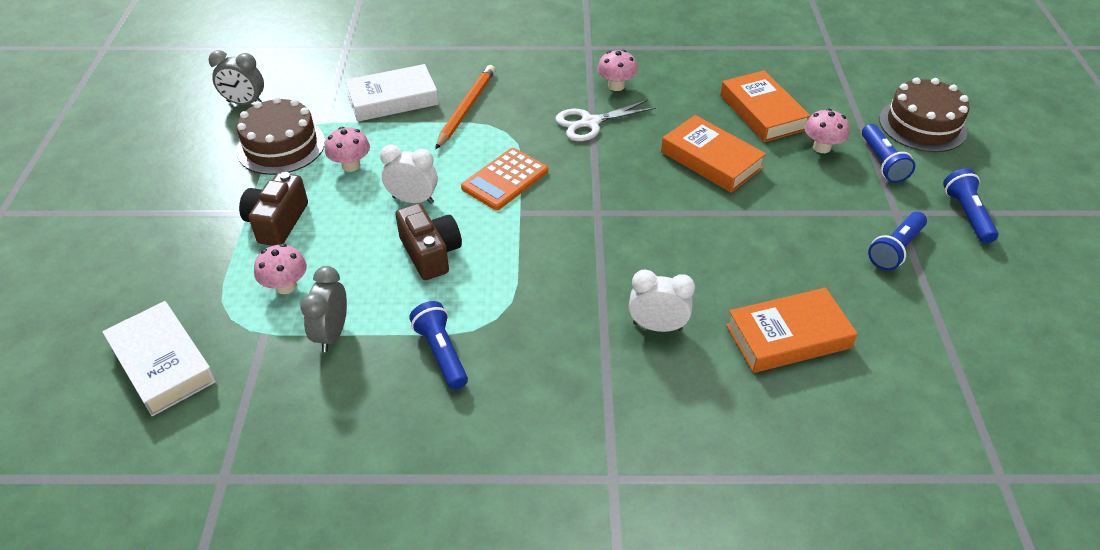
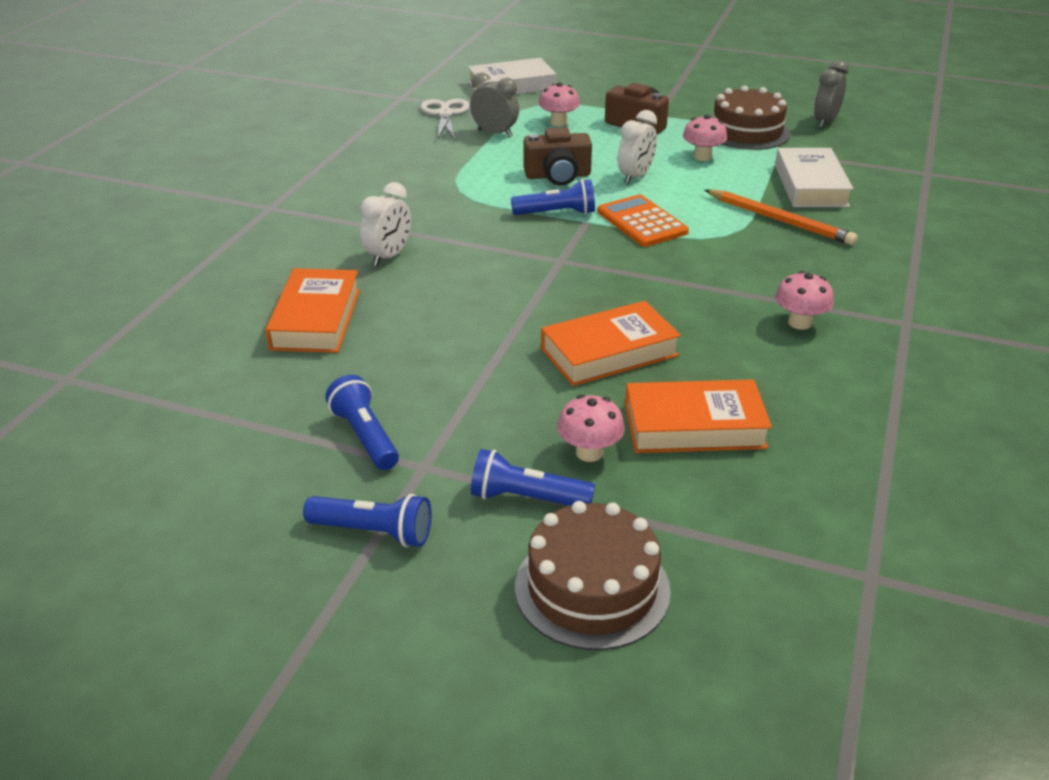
camera: 110 degrees right, 10 degrees down
blue flashlight [409,301,468,390] -> blue flashlight moved to [511,179,595,215]
white scissors [556,100,656,141] -> white scissors moved to [421,99,470,141]

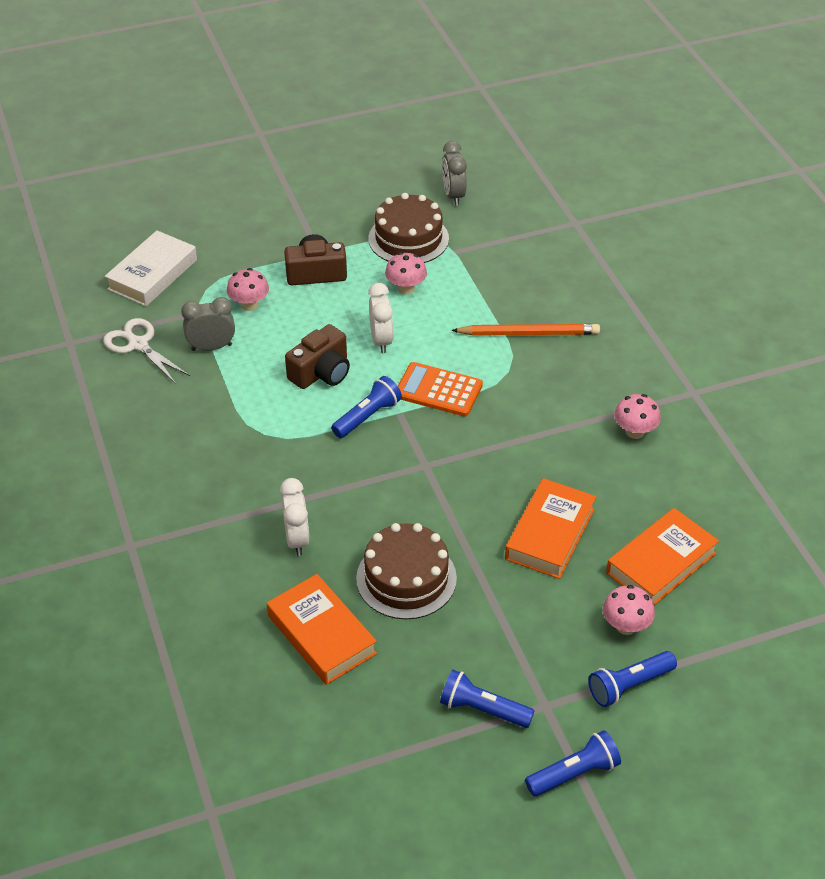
camera: 40 degrees left, 10 degrees up
brown cake [515,501,671,650] -> brown cake moved to [356,523,457,619]
white book [775,148,854,207] -> none

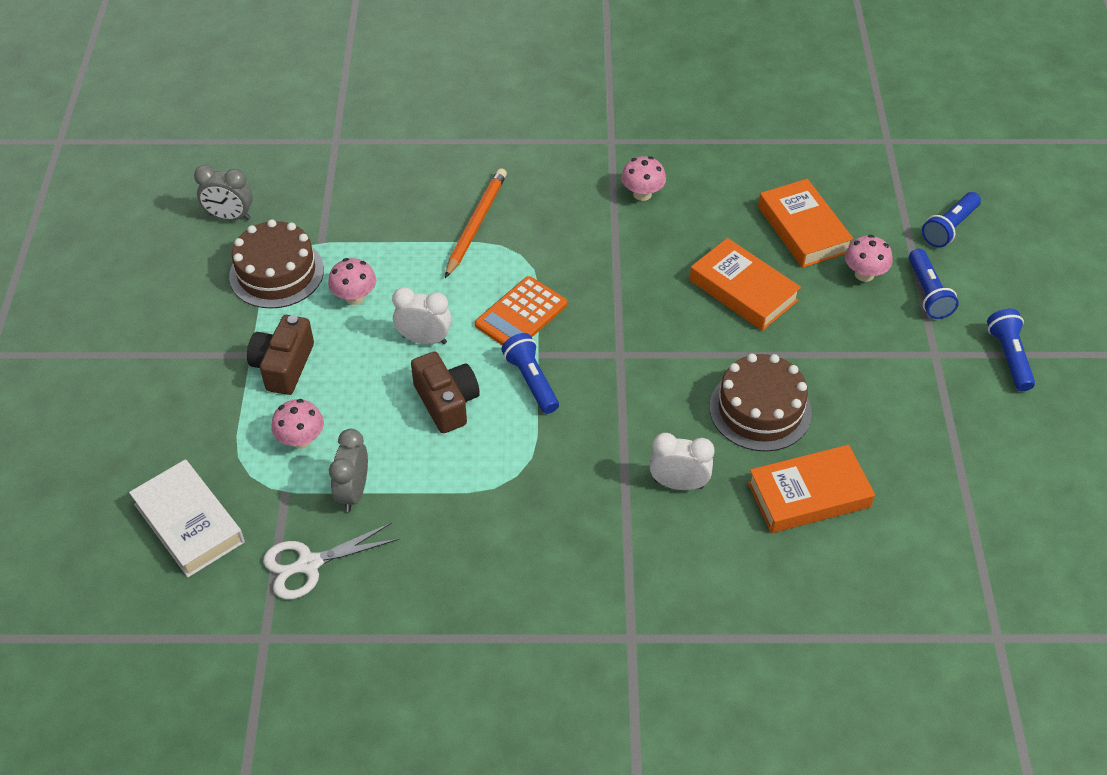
camera: 70 degrees left, 5 degrees up
blue flashlight [440,669,534,728] -> blue flashlight moved to [922,192,981,248]

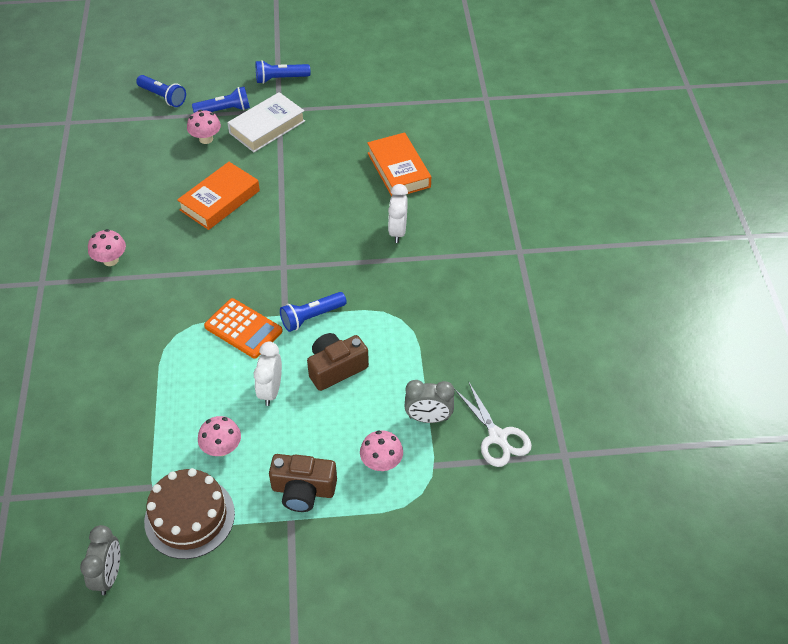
camera: 95 degrees left, 0 degrees up
white book [129,459,245,577] -> white book moved to [227,92,305,152]
orange pencil [445,168,507,278] -> none
brown cake [709,354,812,452] -> none
orange book [758,179,853,268] -> none

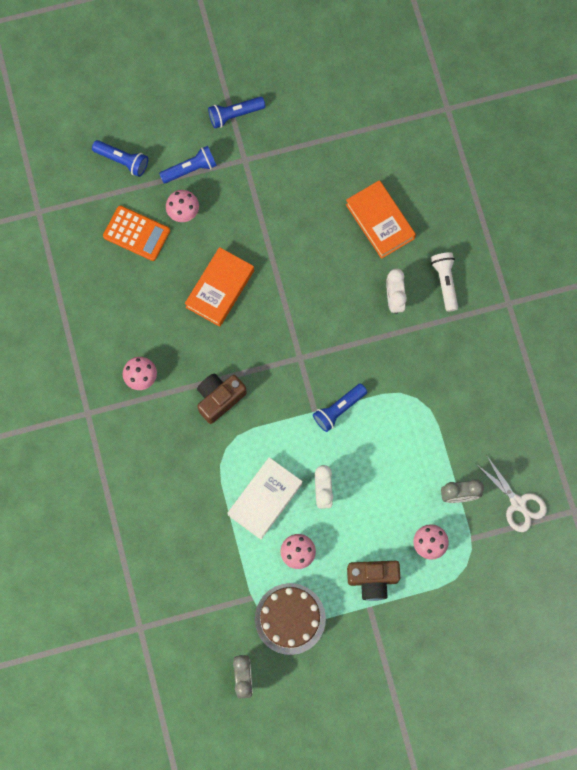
camera: 10 degrees left, 25 degrees up
orange calculator [204,298,283,359] -> orange calculator moved to [103,205,170,261]
white book [227,92,305,152] -> white book moved to [227,457,303,540]
brown camera [307,333,369,391] -> brown camera moved to [197,373,247,424]
none -> white flashlight [431,252,458,312]

